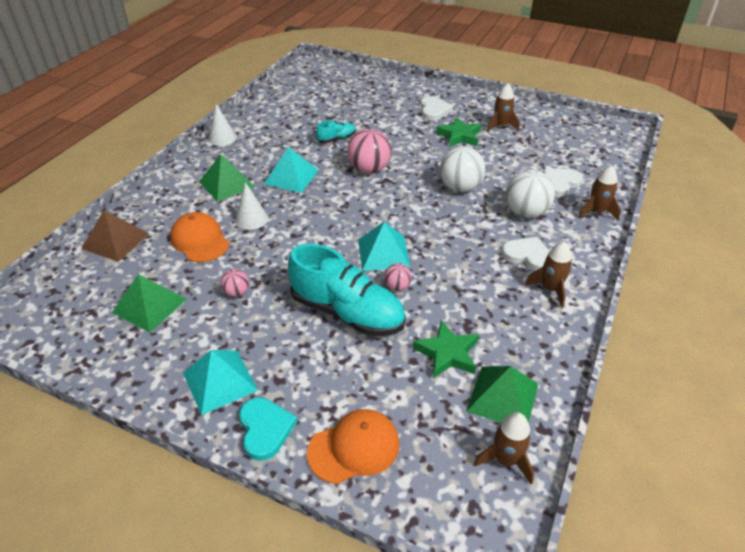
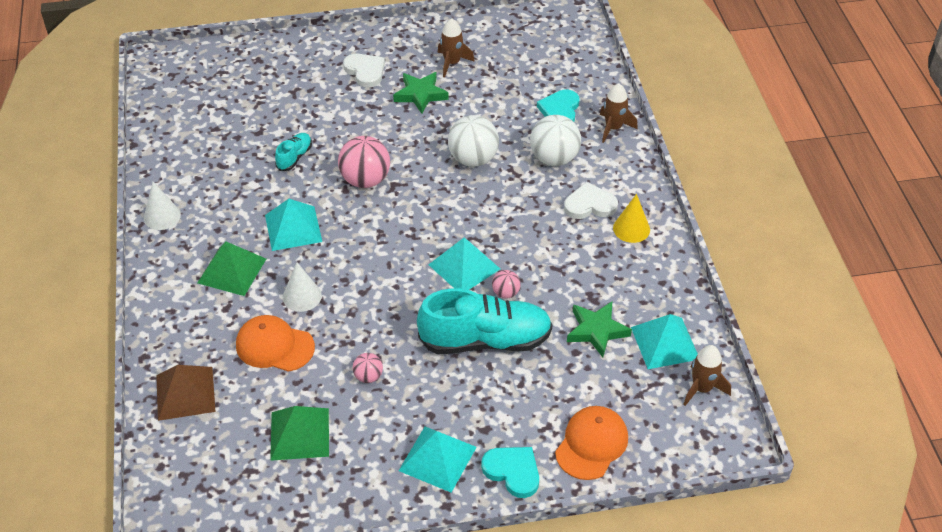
camera: 35 degrees left, 5 degrees up
green pyramid [466,366,538,423] -> turquoise pyramid [631,314,698,369]
brown rocket [524,241,572,308] -> yellow cone [613,194,650,243]
white heart [543,169,583,197] -> turquoise heart [537,90,579,122]

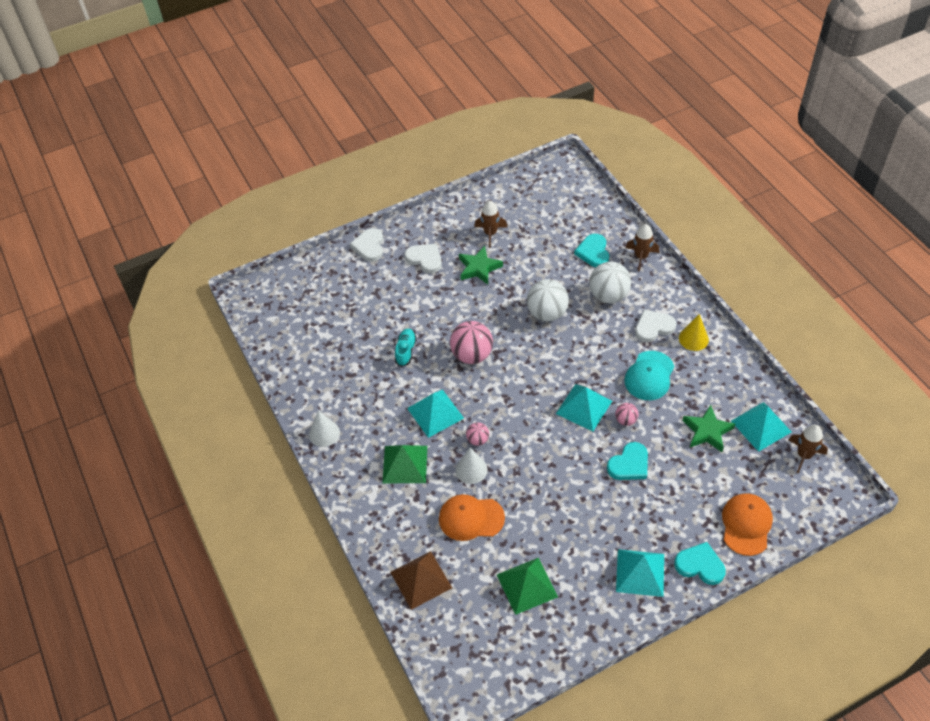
camera: 15 degrees left, 5 degrees up
pink ball [352,353,383,383] -> pink ball moved to [466,422,489,446]
turquoise shoe [417,289,553,354] -> turquoise heart [607,442,648,480]
none -> white heart [350,228,383,262]
none -> turquoise cap [624,351,675,400]

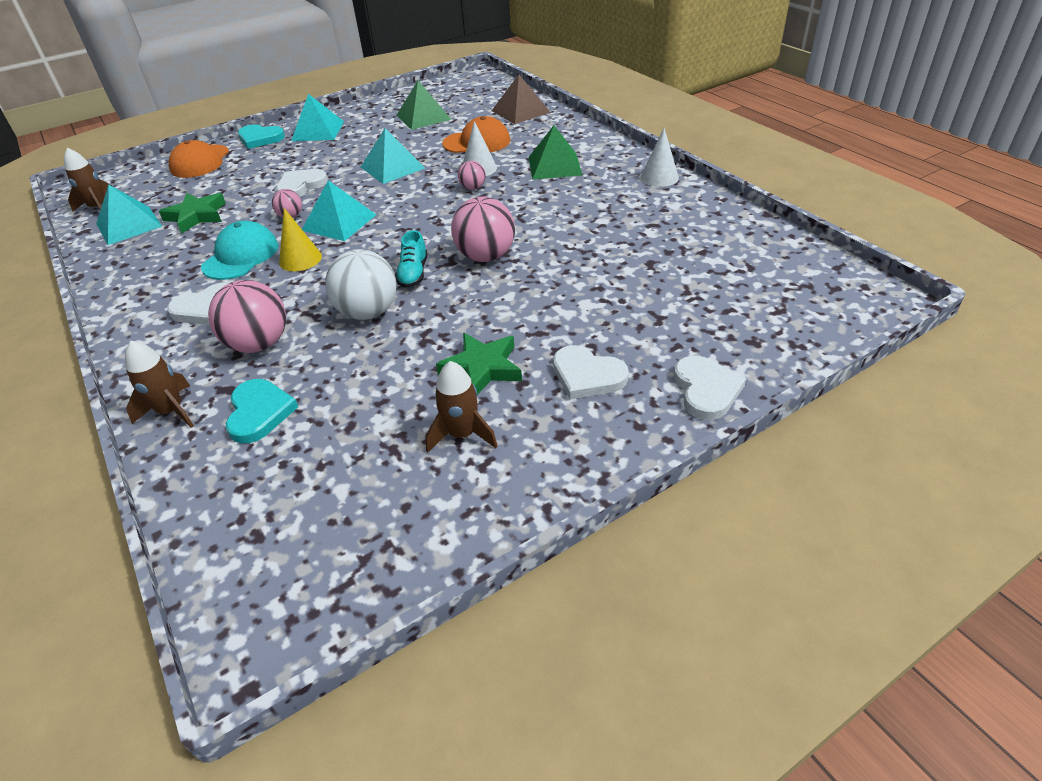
camera: 175 degrees right, 10 degrees down
turquoise shoe [395,328,417,367] -> turquoise shoe moved to [395,230,428,288]
turquoise pyramid [407,390,464,438] -> turquoise pyramid moved to [361,128,425,184]
white ball [589,262,631,303] -> pink ball [208,280,286,353]
turquoise heart [607,442,648,480] -> white heart [276,169,328,197]
yellow cone [679,314,709,351] -> yellow cone moved to [279,208,322,271]

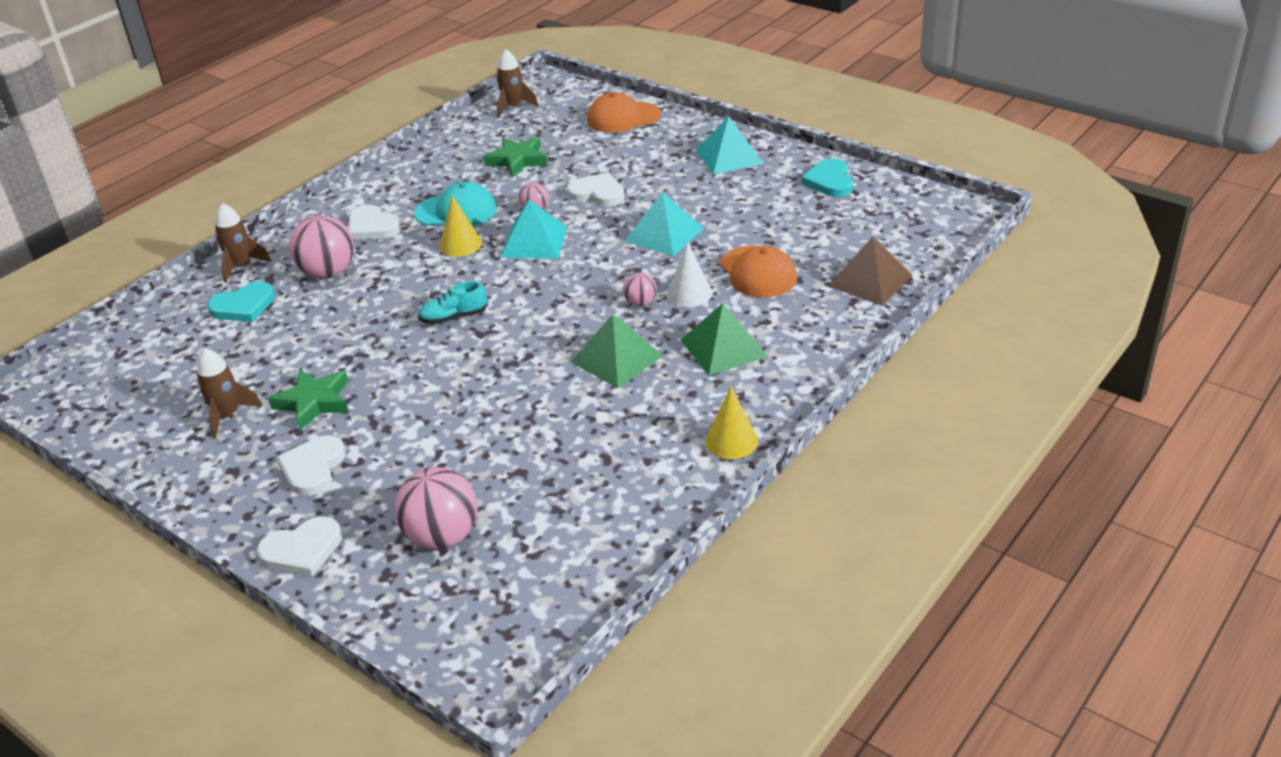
camera: 70 degrees right, 5 degrees down
turquoise pyramid [96,184,163,245] -> none
turquoise heart [238,124,285,149] -> turquoise heart moved to [801,159,853,197]
white ball [325,249,397,320] -> none
green pyramid [397,80,452,130] -> green pyramid moved to [571,314,663,388]
pink ball [451,196,515,262] -> pink ball moved to [395,467,478,549]
white cone [641,128,679,187] -> yellow cone [706,387,758,459]

